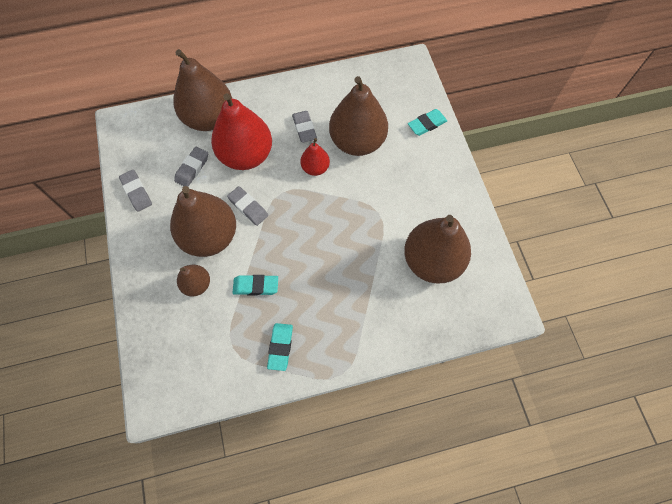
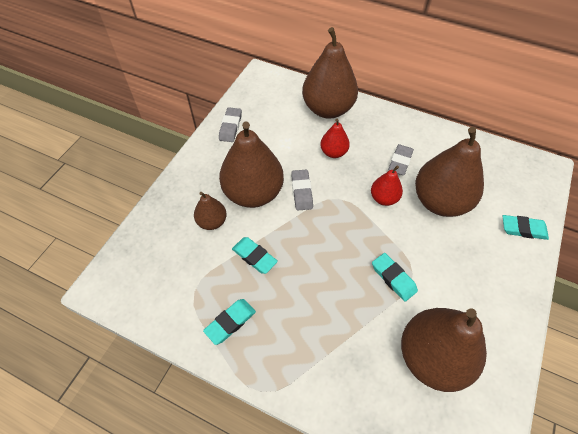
camera: 40 degrees right, 10 degrees down
grey eraser [174,147,208,186] -> none
red pear [211,93,272,170] -> red pear [320,119,350,158], size x0.50
none -> turquoise eraser [372,253,418,302]

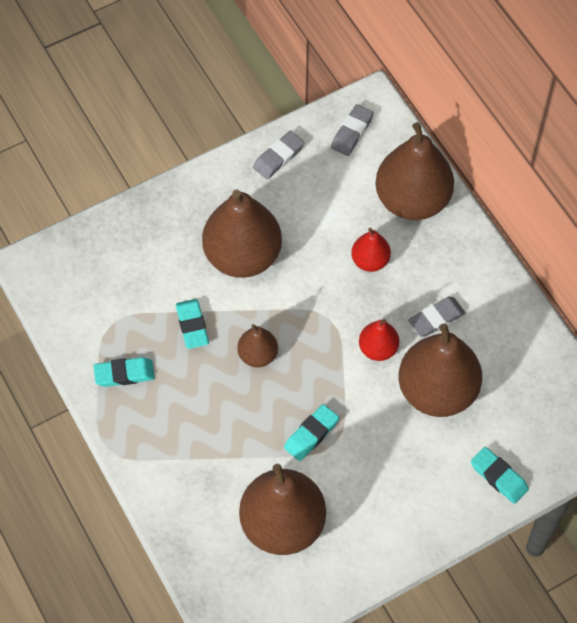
camera: 35 degrees right, 5 degrees up
brown pear [194,192,227,230] -> brown pear moved to [237,324,278,367]
grey eraser [291,170,313,210] -> grey eraser moved to [331,104,374,156]
turquoise eraser [372,253,418,302] -> turquoise eraser turned 45 degrees clockwise [284,404,339,461]

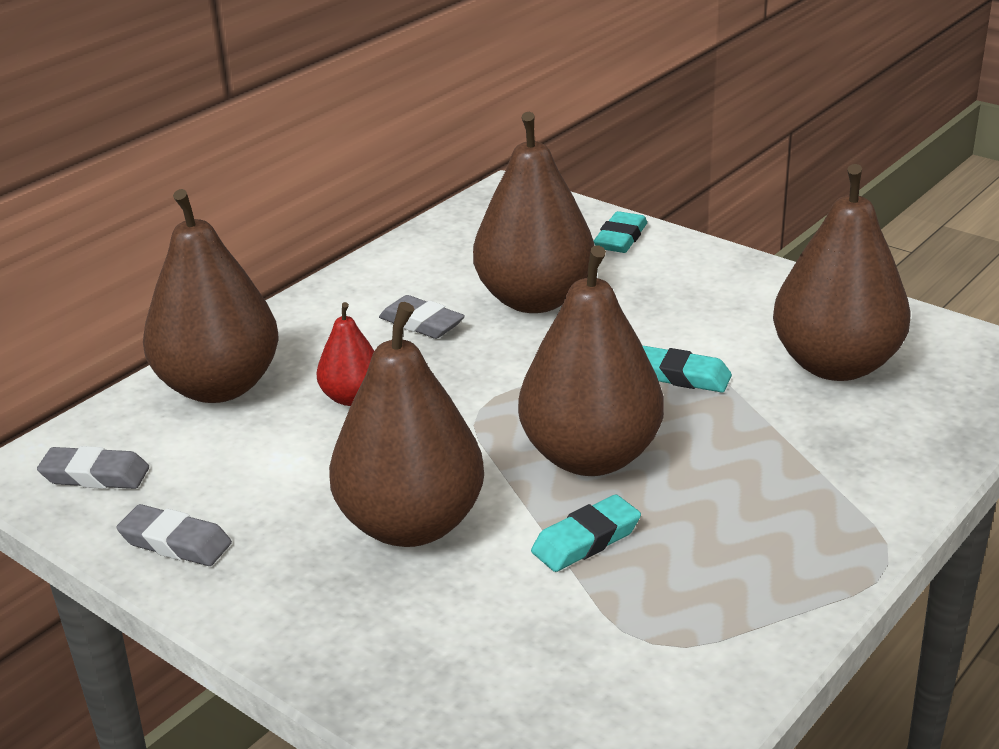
camera: 110 degrees left, 30 degrees down
turquoise eraser [94,357,155,387] -> none
brown pear [237,324,278,367] -> brown pear [518,246,664,476], size x2.01
red pear [359,319,399,361] -> none

